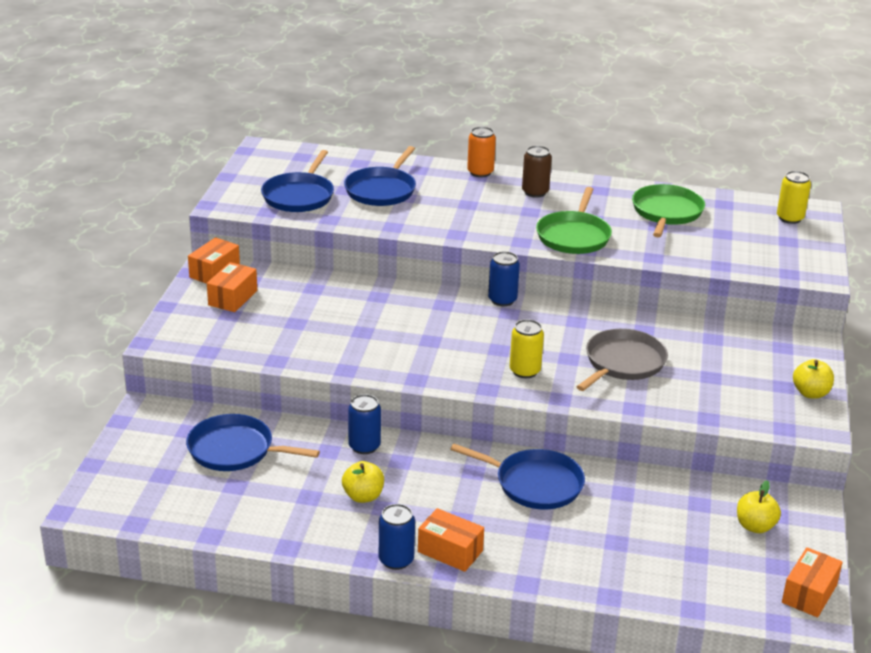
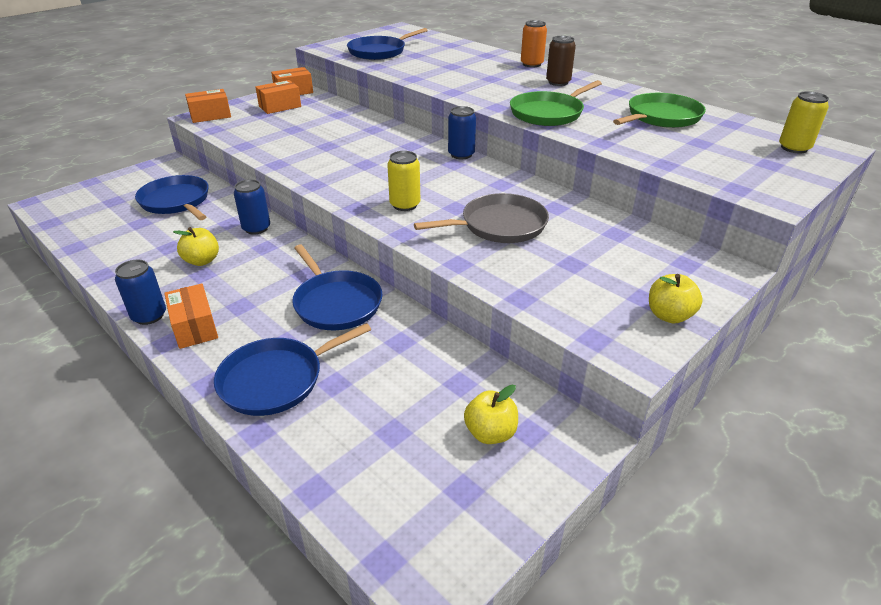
camera: 35 degrees right, 5 degrees up
blue pan [344,146,416,206] -> blue pan moved to [214,323,371,416]
orange box [782,547,843,618] -> orange box moved to [185,89,231,123]

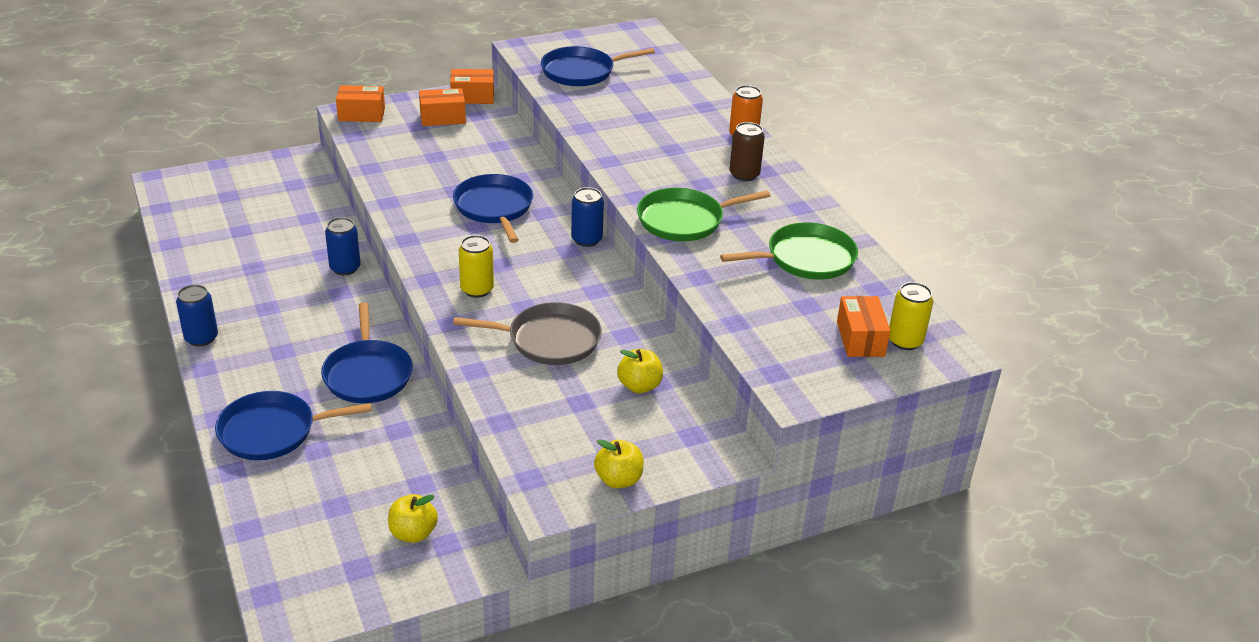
camera: 20 degrees right, 0 degrees up
blue pan [135,175,209,220] -> blue pan moved to [453,174,533,243]
orange box [164,284,218,349] -> orange box moved to [837,296,891,357]
yellow apple [173,227,219,266] -> yellow apple moved to [617,349,663,393]

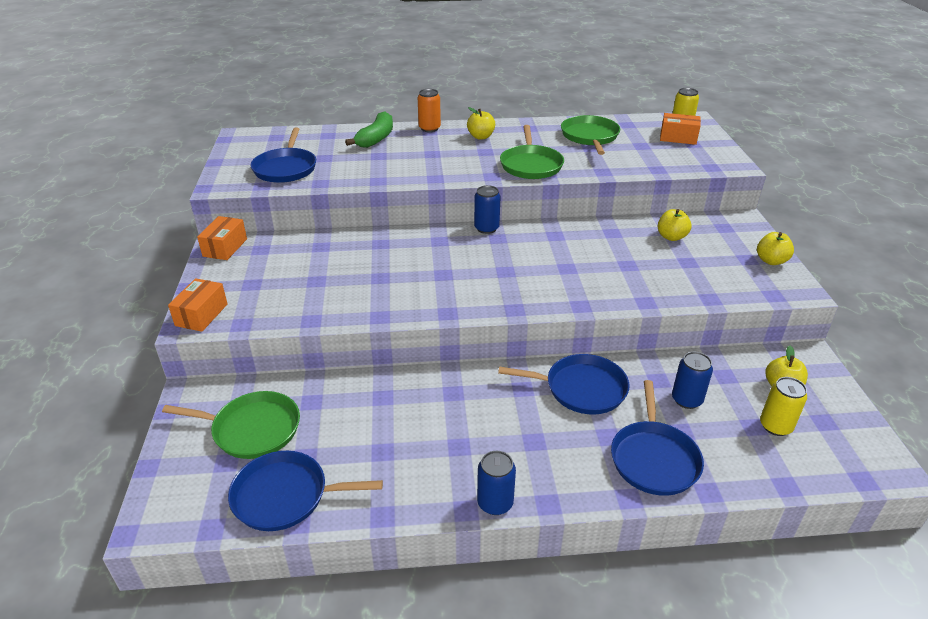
camera: 70 degrees left, 0 degrees up
blue can [325,217,361,275] -> blue can moved to [672,352,713,409]
orange box [419,88,466,126] -> none
blue pan [453,174,533,243] -> blue pan moved to [228,451,383,531]
grey pan [453,302,602,365] -> none
yellow can [459,235,494,298] -> yellow can moved to [760,377,807,436]
brown can [729,122,765,181] -> yellow apple [467,107,495,139]
none -> green pan [162,391,300,459]
none -> green banana [345,111,393,148]

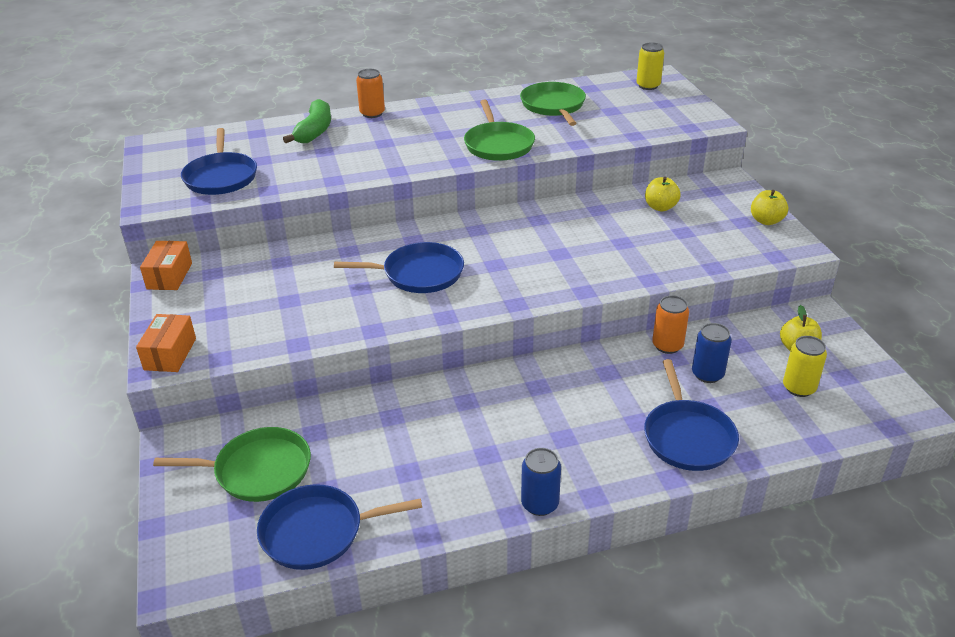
camera: 10 degrees left, 0 degrees up
yellow apple [467,107,495,139] -> none
blue can [474,185,501,234] -> none
blue pan [498,354,630,415] -> blue pan moved to [334,242,464,293]
orange box [660,113,701,145] -> none
none -> orange can [652,295,689,354]

